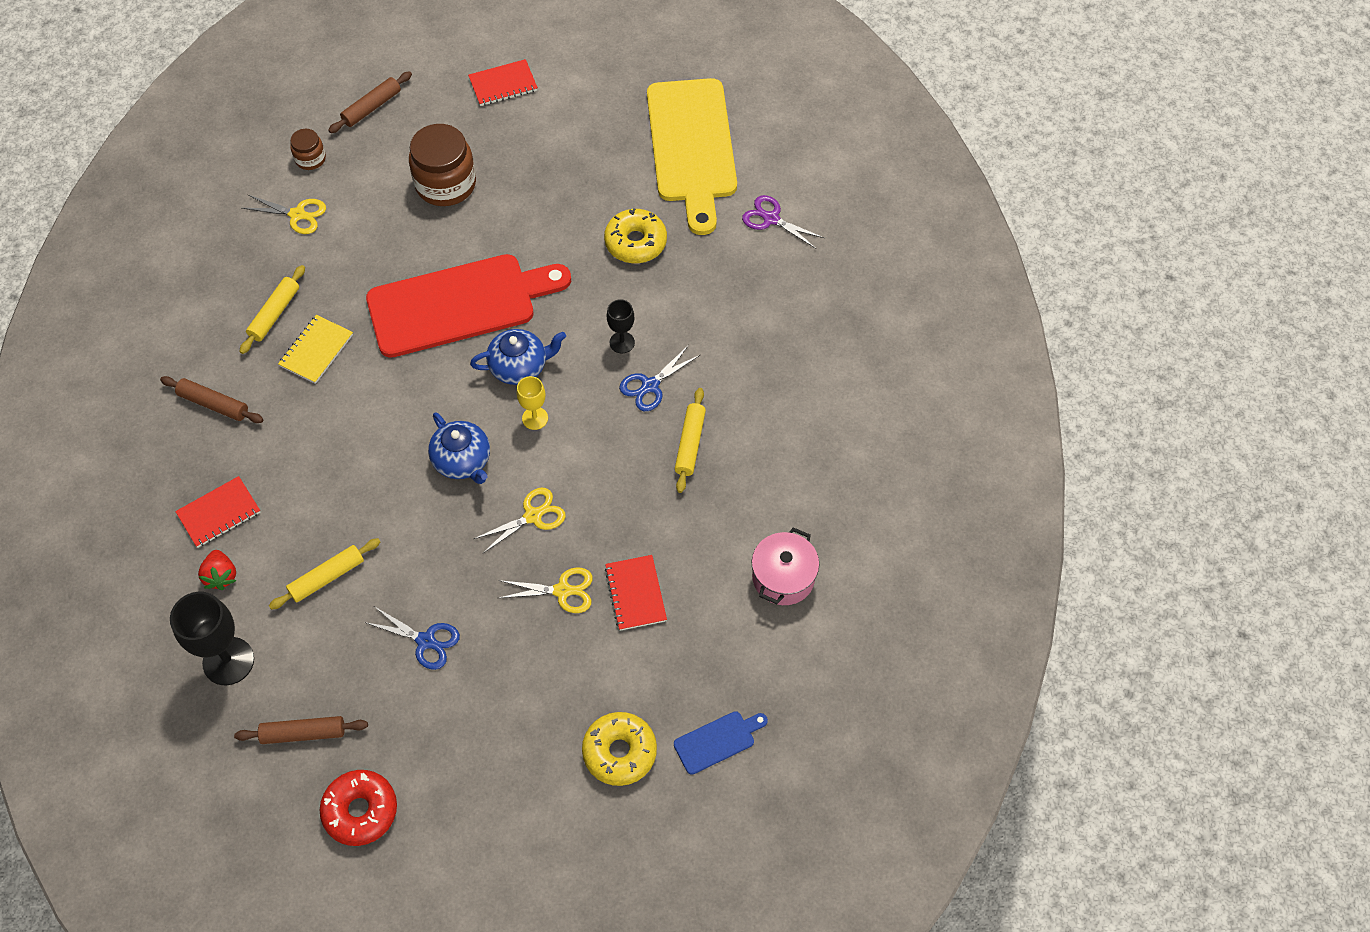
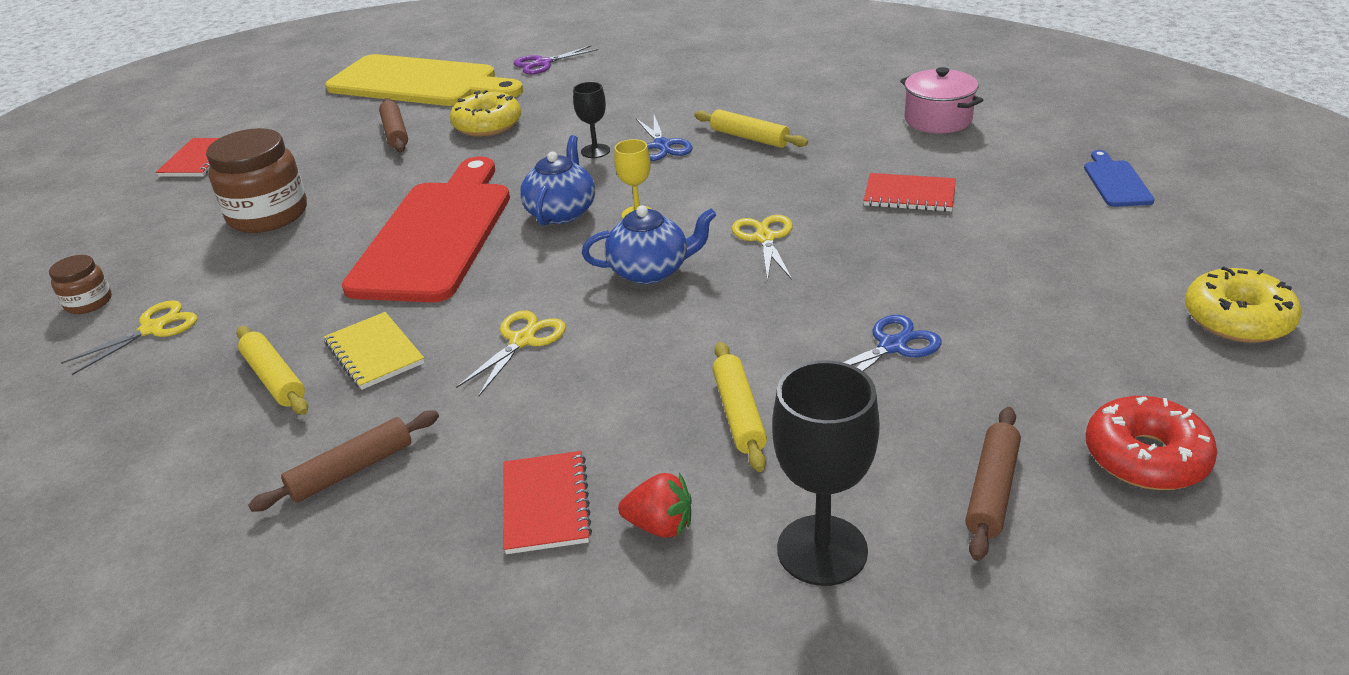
camera: 60 degrees left, 25 degrees down
brown rolling pin [328,71,412,133] -> brown rolling pin moved to [379,98,408,152]
yellow scissors [498,567,593,613] -> yellow scissors moved to [456,311,566,396]
yellow donut [582,712,657,786] -> yellow donut moved to [1185,266,1302,343]

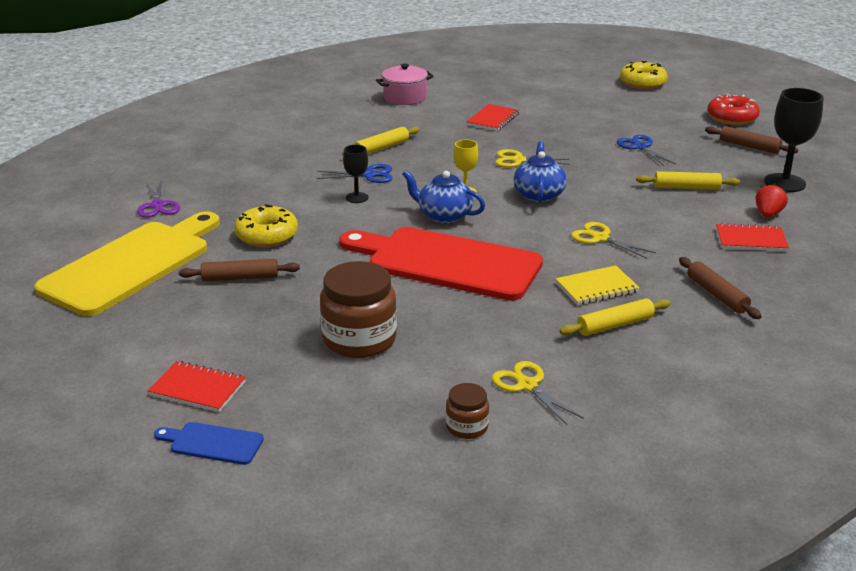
camera: 80 degrees left, 5 degrees down
blue cutting board [1084,150,1155,207] -> blue cutting board moved to [154,422,264,465]

